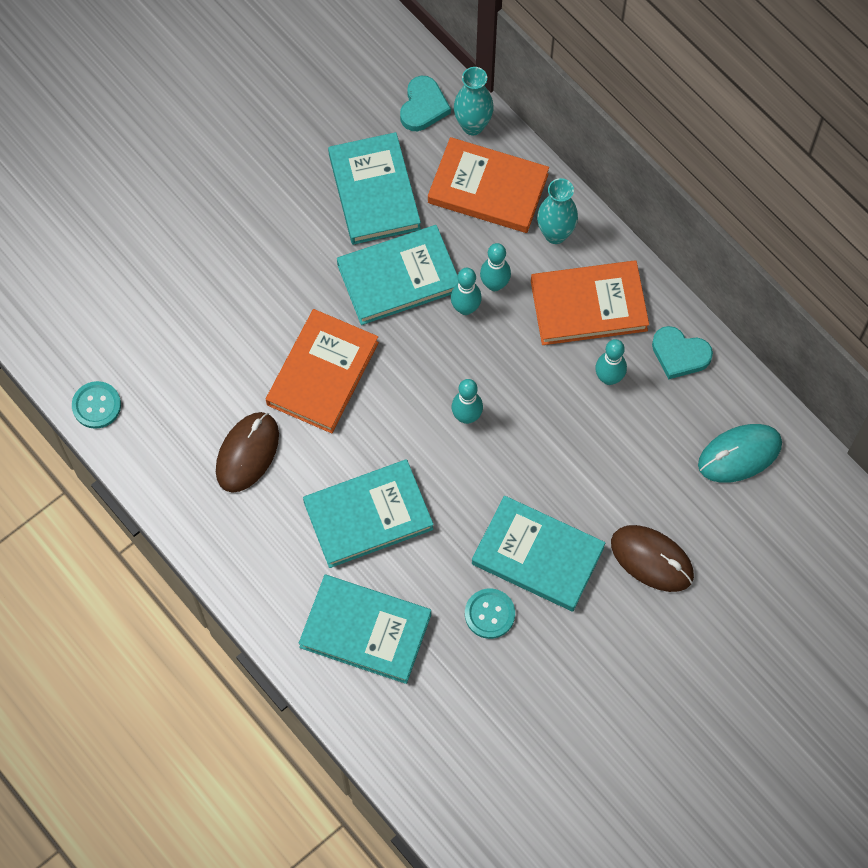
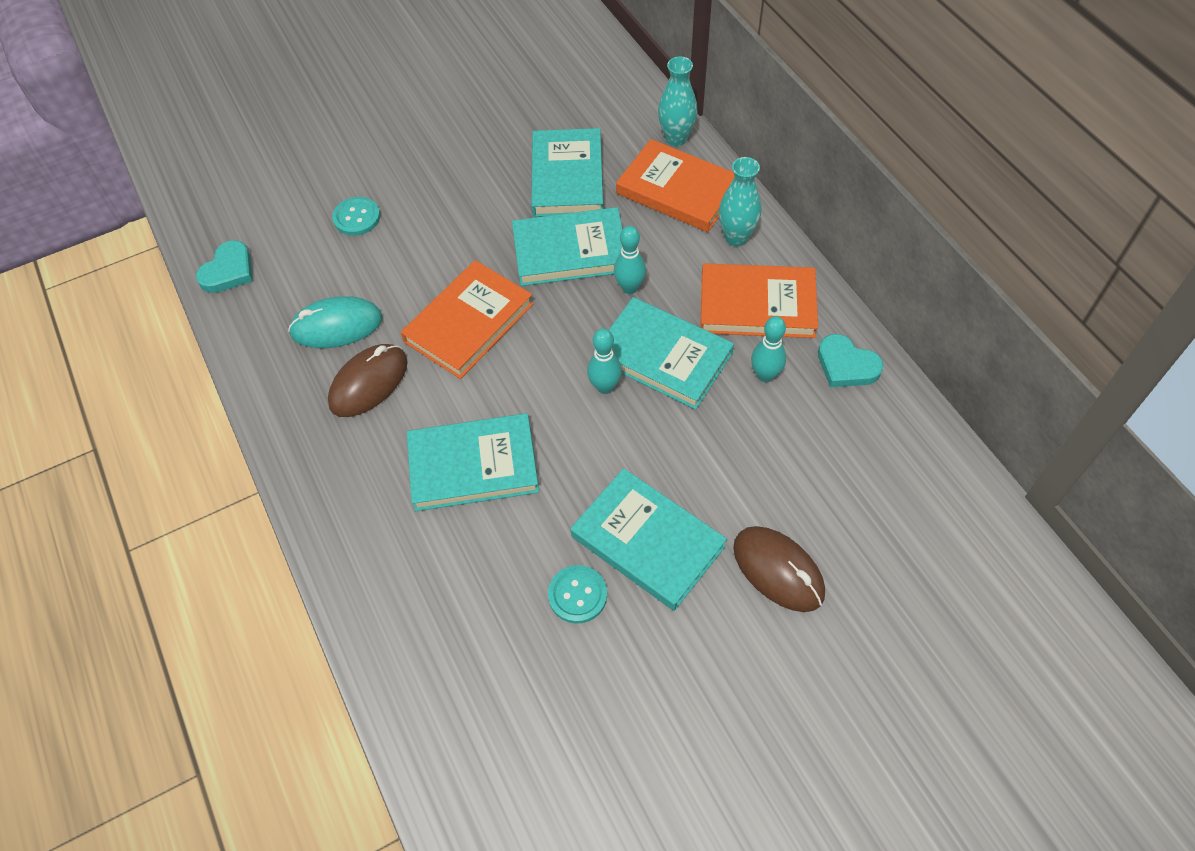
camera: 15 degrees right, 10 degrees down
turquoise button [72,381,121,429] -> turquoise button moved to [332,197,380,236]
turquoise book [299,575,431,684] -> turquoise book moved to [594,297,734,410]
turquoise heart [400,76,451,131] -> turquoise heart moved to [196,240,253,293]
turquoise bowling pin [480,243,511,291] -> none
turquoise mouse [698,424,782,483] -> turquoise mouse moved to [288,296,382,348]

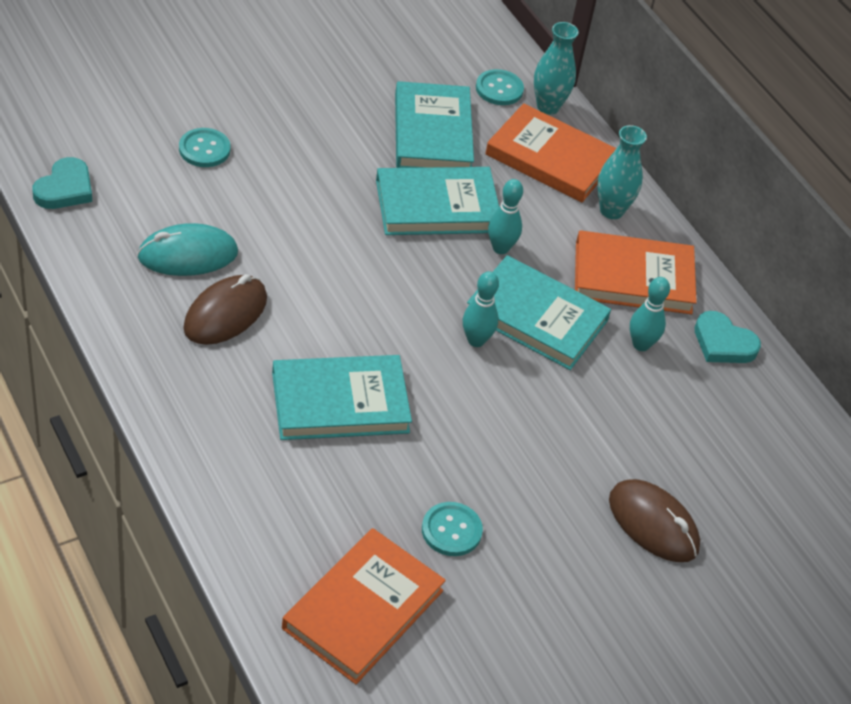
camera: 10 degrees left, 10 degrees down
orange book [401,260,533,379] -> orange book moved to [282,528,446,684]
turquoise book [571,468,727,611] -> none
none -> turquoise button [476,69,524,105]

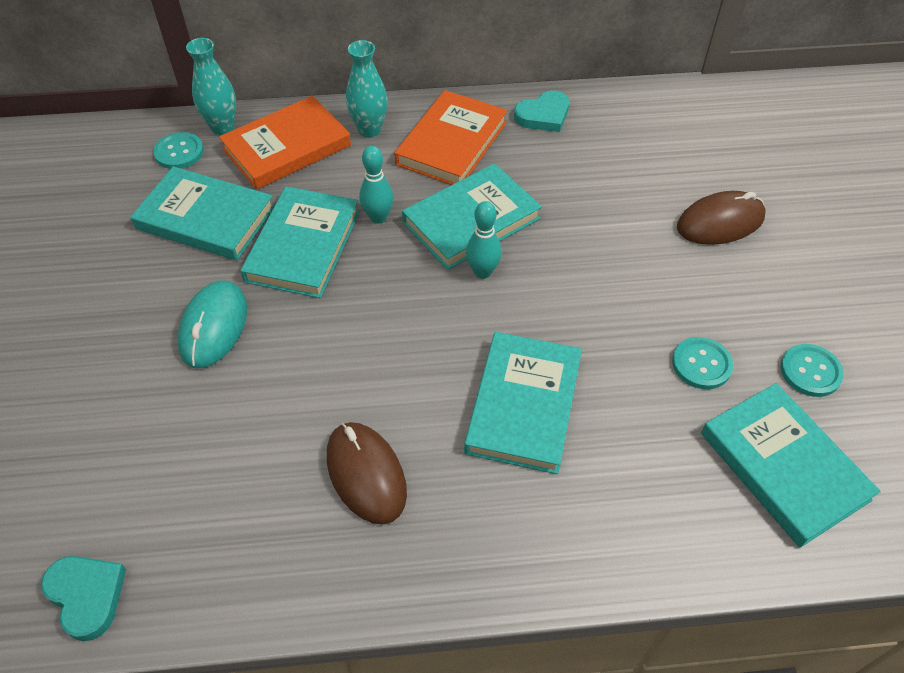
camera: 60 degrees left, 5 degrees up
turquoise mouse [137,223,238,276] -> turquoise mouse moved to [178,281,247,368]
turquoise button [179,128,230,167] -> turquoise button moved to [780,344,844,397]
orange book [282,528,446,684] -> turquoise book [701,383,881,547]
turquoise bowling pin [630,277,670,351] -> none

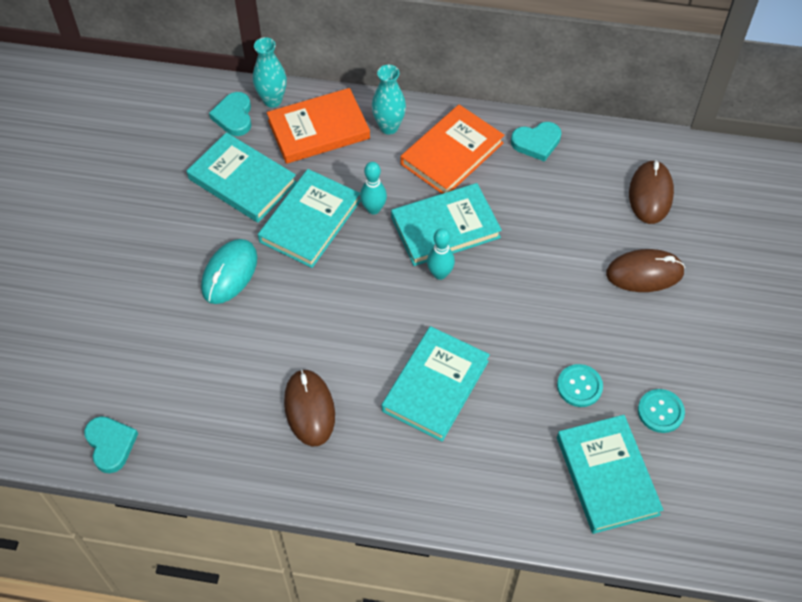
camera: 15 degrees right, 5 degrees up
turquoise button [153,132,204,169] -> turquoise heart [209,92,251,136]
none -> brown mouse [629,160,674,224]

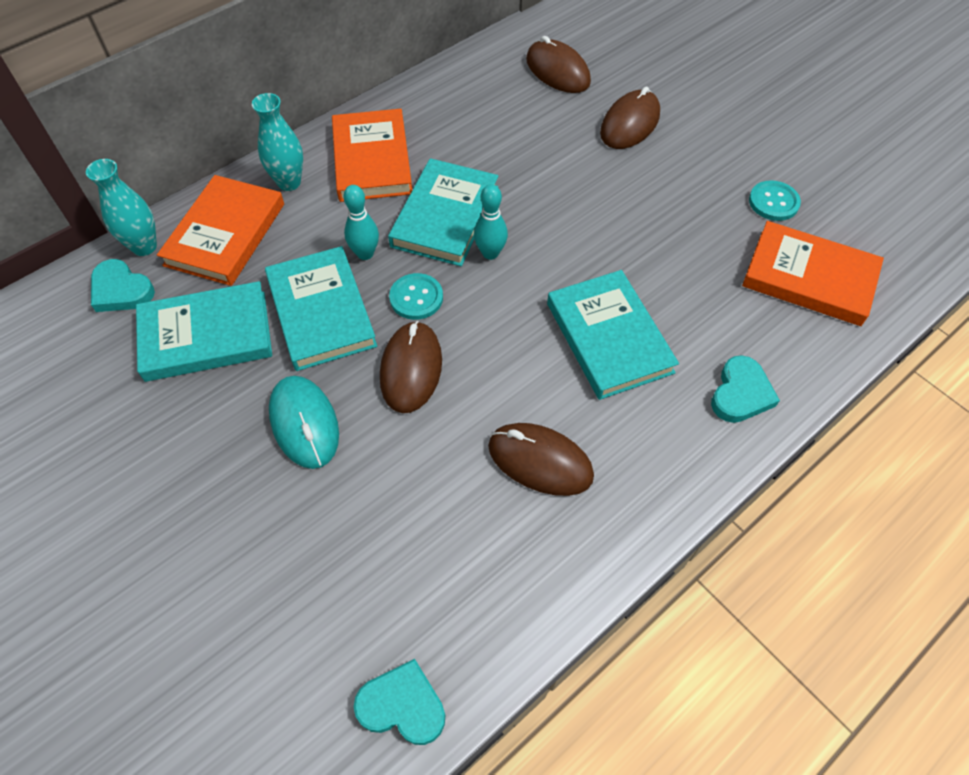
camera: 50 degrees left, 0 degrees up
turquoise heart [511,122,561,162] -> turquoise heart moved to [711,355,780,423]
turquoise button [557,364,603,407] -> turquoise button moved to [389,273,443,320]
turquoise book [557,415,664,534] -> orange book [742,221,884,326]
none -> brown mouse [380,321,442,413]

